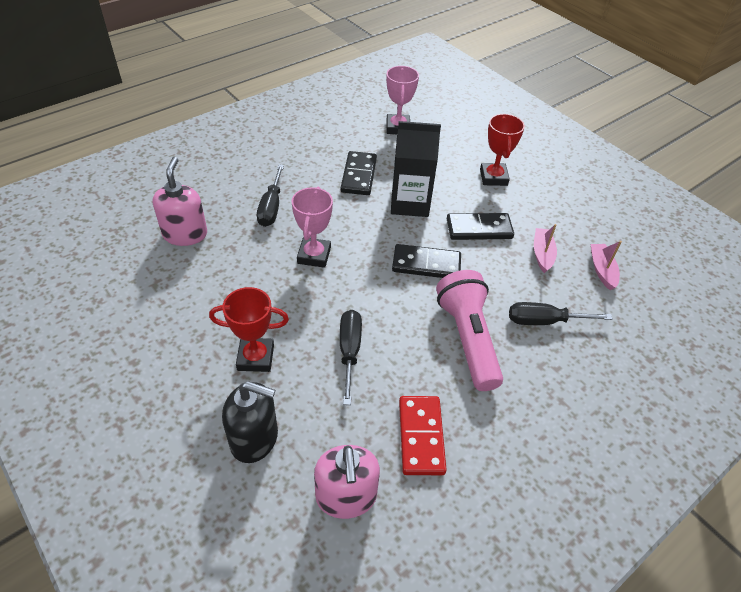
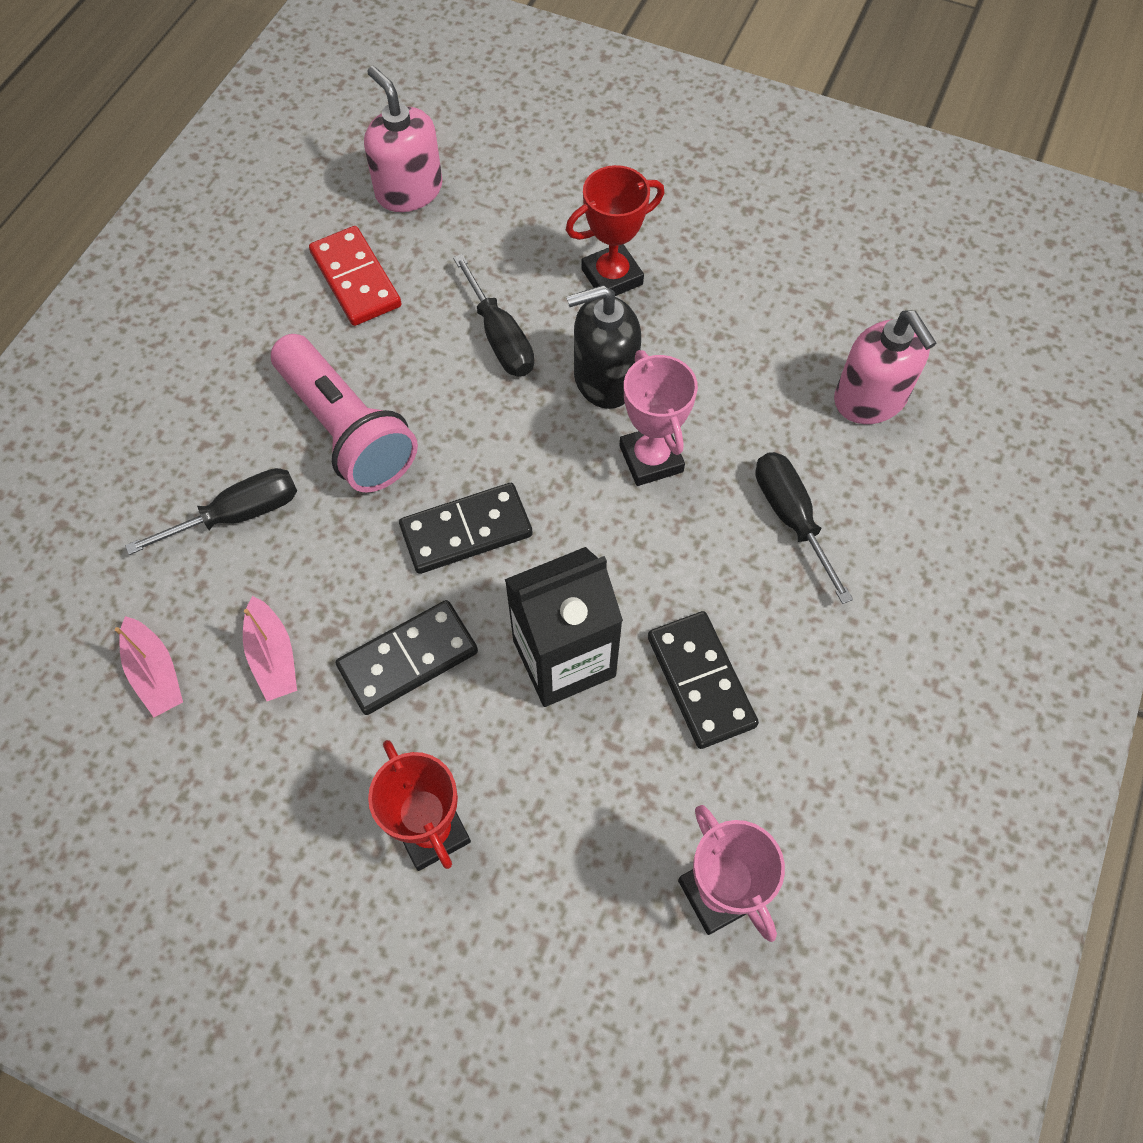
camera: 155 degrees right, 15 degrees up
black soap dispenser [222,381,278,463] -> black soap dispenser moved to [566,285,641,409]

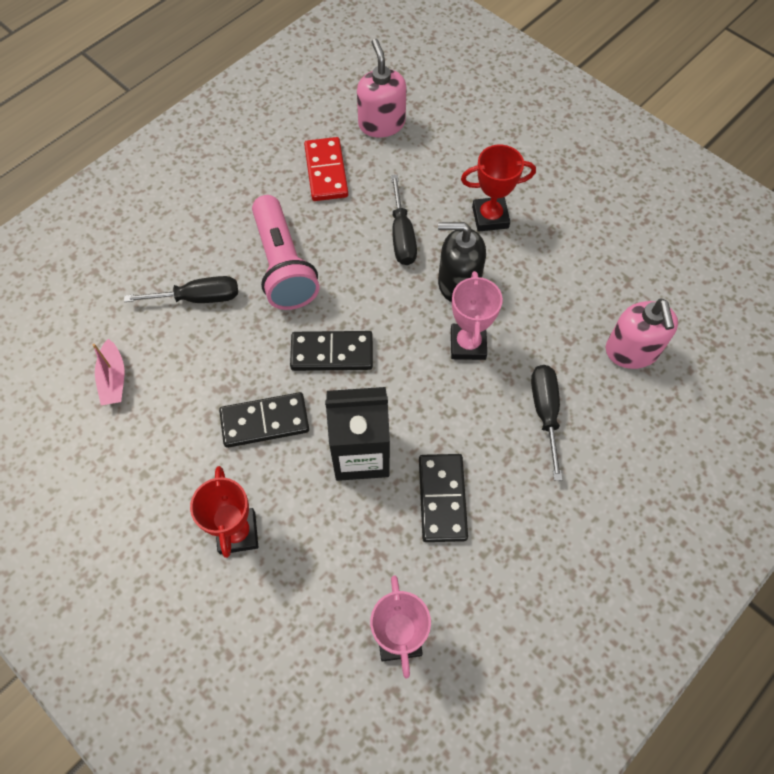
camera: 20 degrees right, 0 degrees up
pink boat [243,596,297,701] -> none

